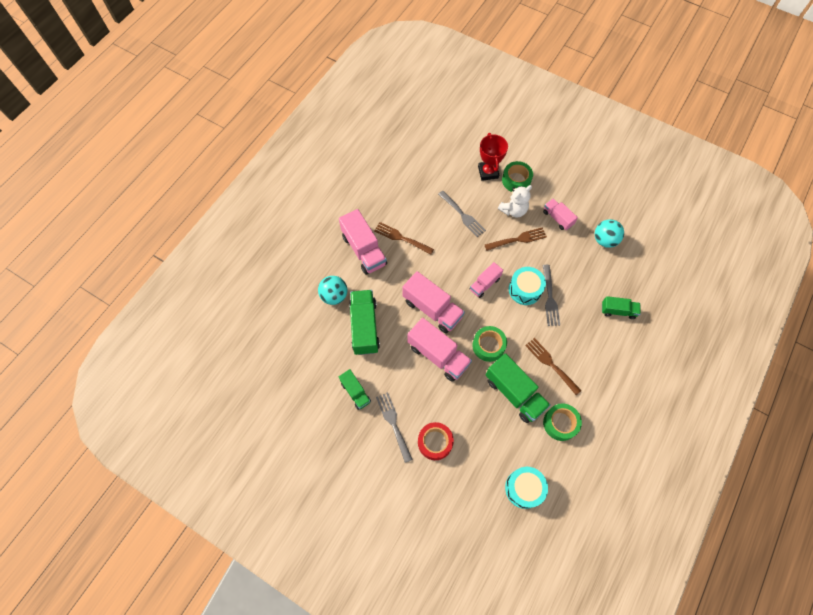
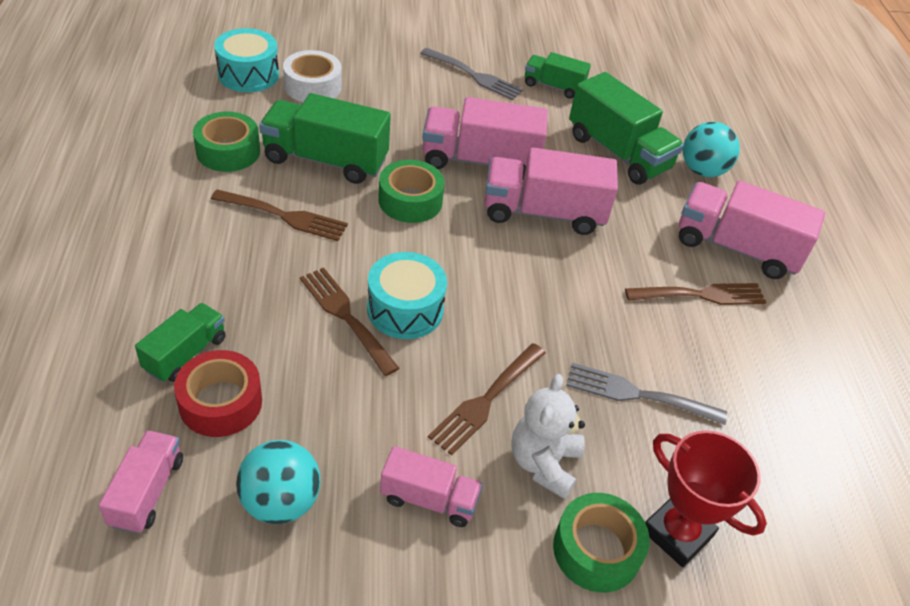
camera: 140 degrees right, 20 degrees down
red tape [418,422,454,460] -> red tape moved to [174,350,262,437]
pink truck [469,262,503,298] -> pink truck moved to [99,430,183,534]
grey fork [542,265,560,326] -> brown fork [300,267,399,376]
green truck [602,296,641,319] -> green truck turned 150 degrees clockwise [135,303,226,382]
none -> white tape [283,50,342,102]

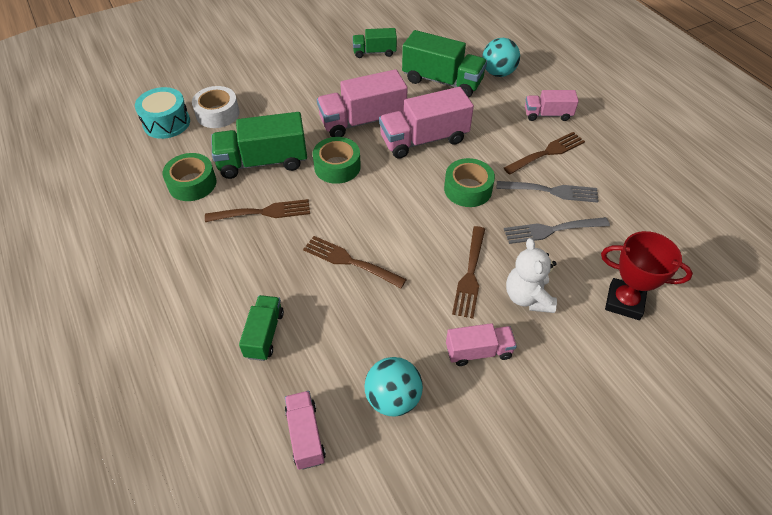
camera: 20 degrees left, 5 degrees up
red tape [174,350,262,437] -> none
turquoise drum [367,252,447,339] -> none
grey fork [420,48,523,100] -> grey fork moved to [497,181,599,203]
green tape [553,493,650,593] -> green tape moved to [444,158,495,207]
pink truck [679,180,825,279] -> pink truck [525,90,579,121], size x0.58

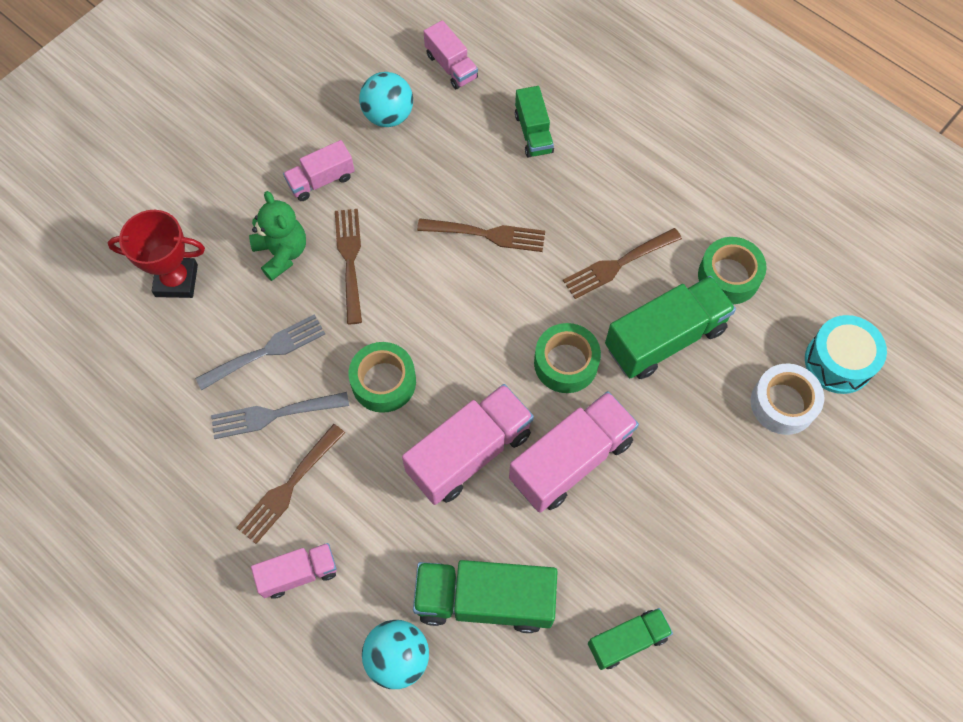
camera: 160 degrees right, 15 degrees up
white teddy bear [506,238,557,313] -> green teddy bear [249,191,306,281]

